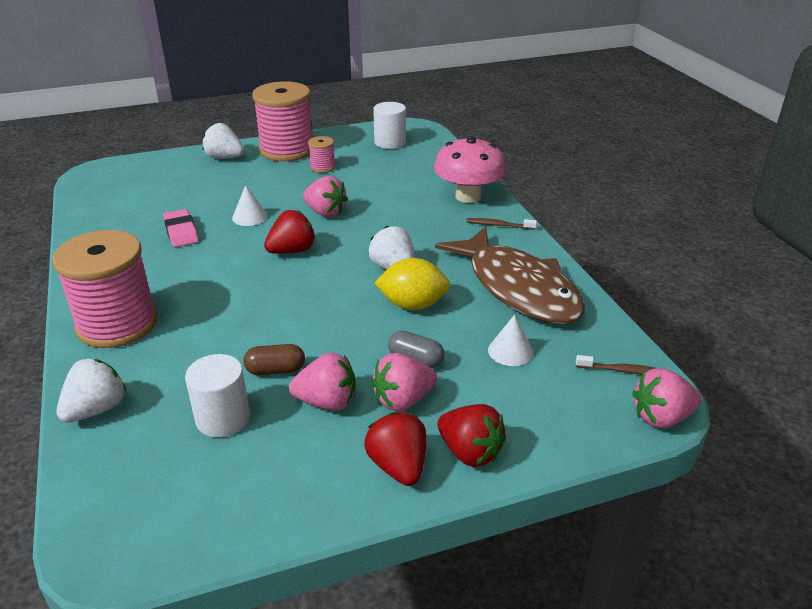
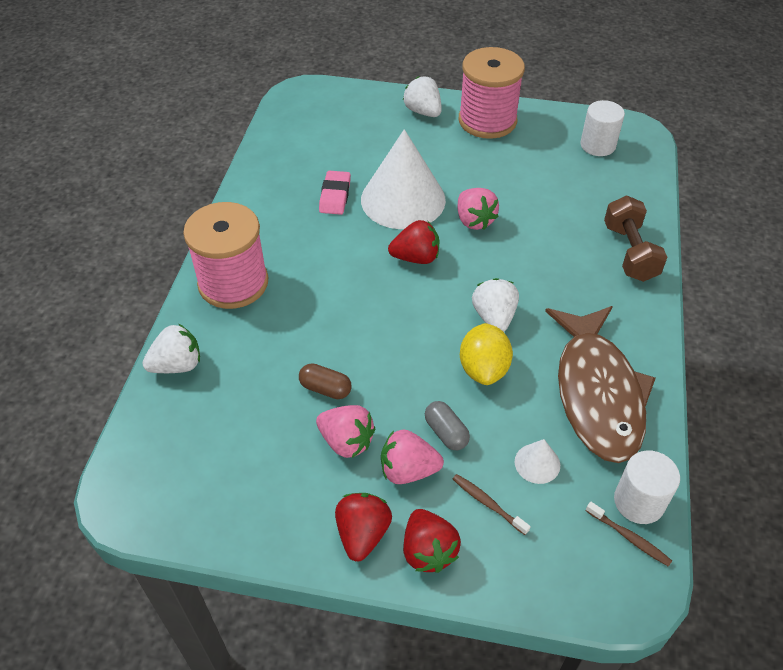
camera: 30 degrees right, 15 degrees up
white cylinder [185,354,250,437] -> white cylinder moved to [614,450,680,524]
white cone [232,185,268,226] -> white cone [361,129,446,229], size x2.40
pink spool [308,136,335,173] -> none
yellow lemon [374,258,450,310] -> yellow lemon turned 60 degrees clockwise [460,323,513,385]
pink mushroom [434,136,506,203] -> brown dumbbell [604,196,667,282]
brown toothbrush [466,218,537,230] -> brown toothbrush moved to [453,474,531,535]
pink strawberry [632,368,702,428] -> none

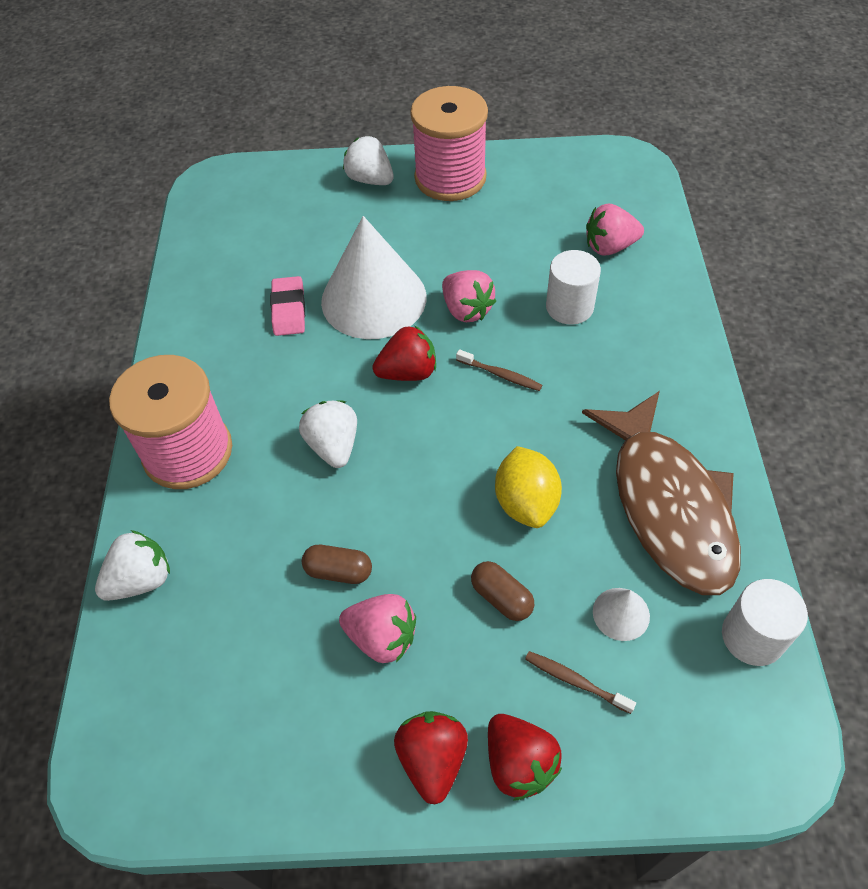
camera: 10 degrees left, 5 degrees up
pink strawberry [381,430,444,484] -> pink strawberry moved to [586,204,644,255]
grey capsule [425,401,470,450] -> brown capsule [471,561,535,621]
white strawberry [472,278,519,332] -> white strawberry moved to [299,400,357,468]
white cylinder [580,100,625,156] -> white cylinder moved to [546,250,601,325]
brown toothbrush [586,502,672,567] -> brown toothbrush moved to [456,349,542,391]
brown dumbbell [604,196,667,282] -> none

